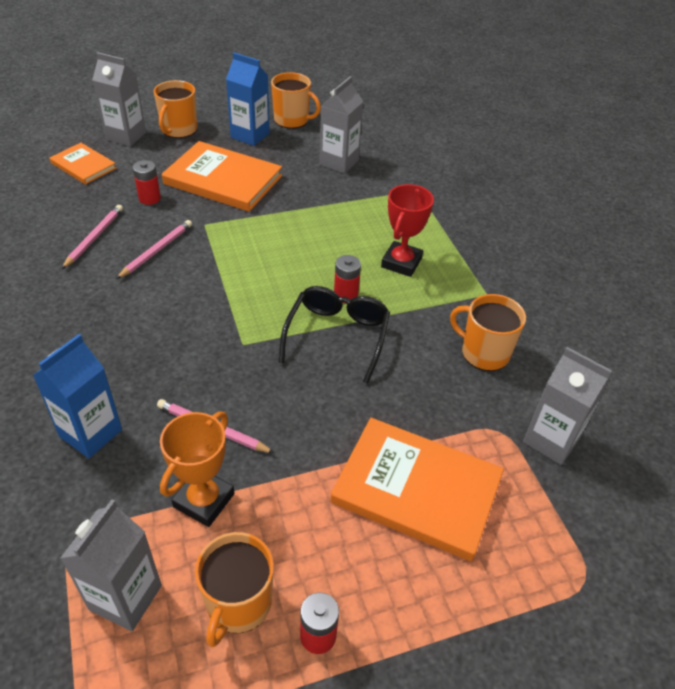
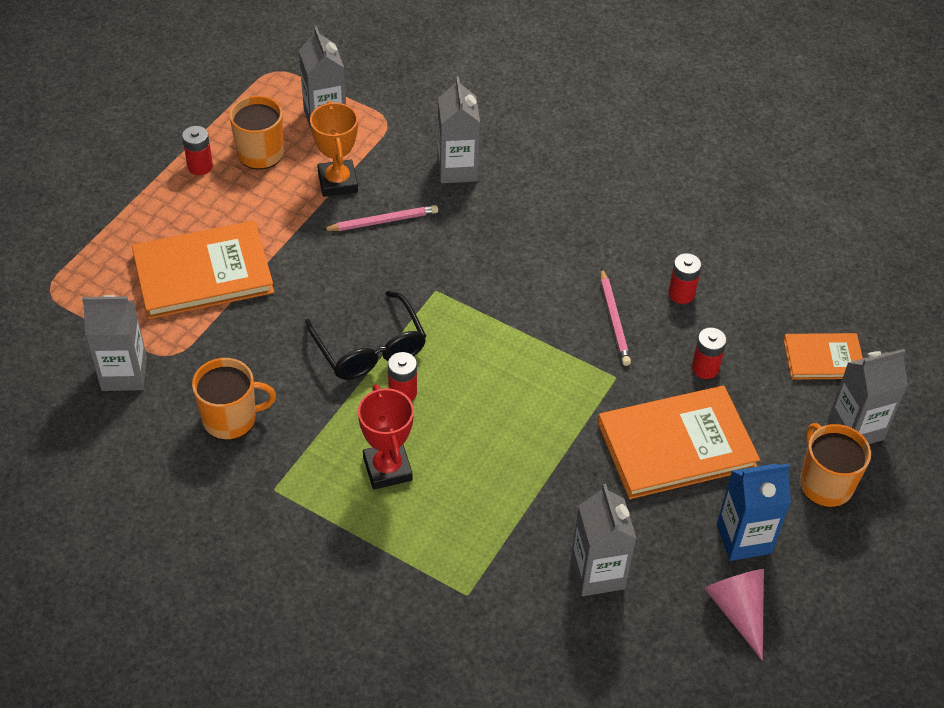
camera: 140 degrees right, 5 degrees up
blue carton [33,334,122,458] -> grey carton [437,77,480,183]
pink pencil [62,205,123,269] -> red battery [668,253,702,304]
orange mug [271,72,321,129] -> pink cone [704,569,764,661]

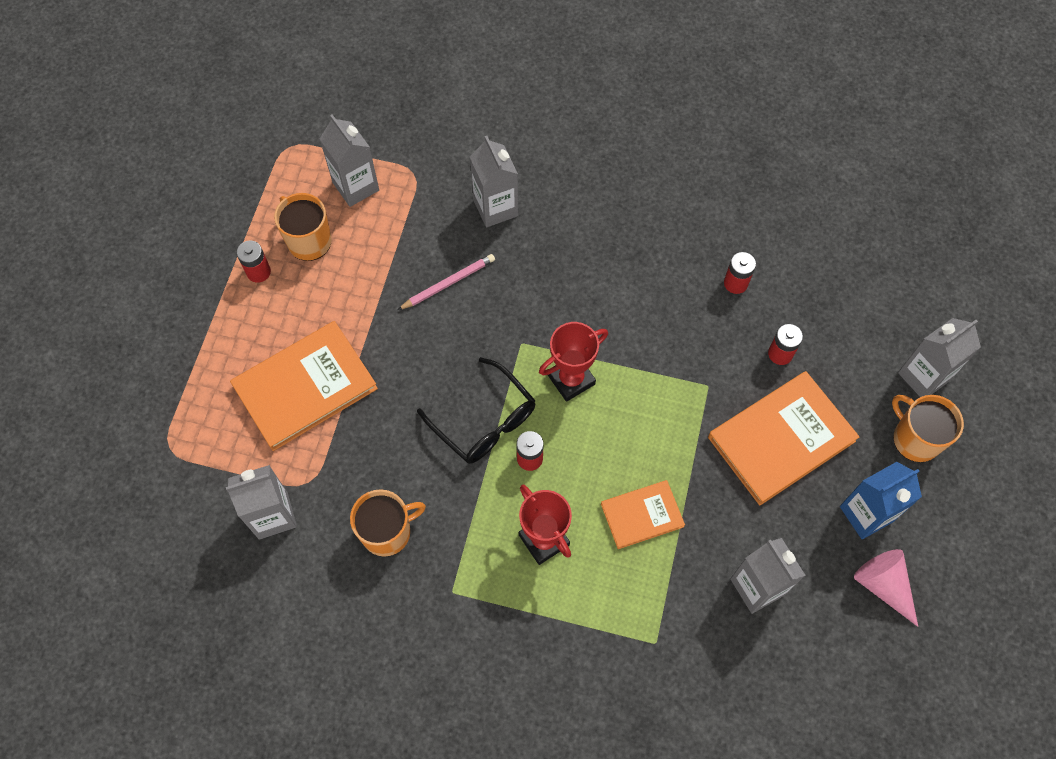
camera: 15 degrees left, 15 degrees up
orange trophy [310,101,358,197] -> none
pink pencil [601,268,631,366] -> none
orange book [783,333,863,380] -> orange book moved to [601,480,685,549]
none -> red trophy [539,322,608,402]

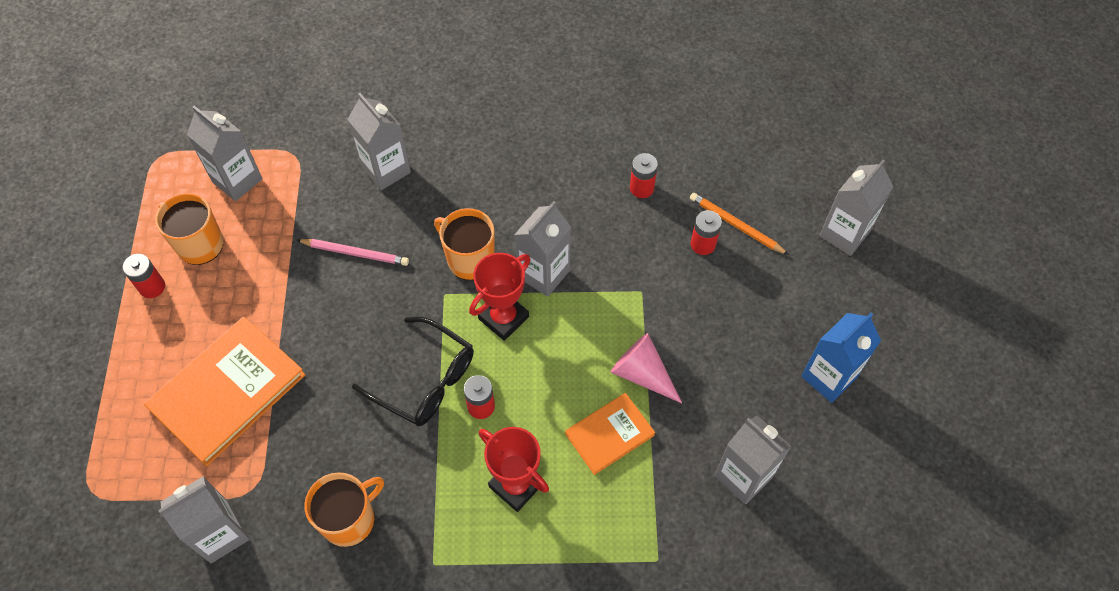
camera: 15 degrees left, 5 degrees down
pink pencil [398,254,495,310] -> pink pencil turned 60 degrees clockwise [297,239,409,266]
orange book [708,371,859,505] -> none
pink cone [854,549,918,627] -> pink cone moved to [610,333,682,403]
orange mug [892,395,964,462] -> orange mug moved to [434,208,495,280]
none -> grey carton [514,201,571,297]
none -> orange pencil [690,193,789,255]

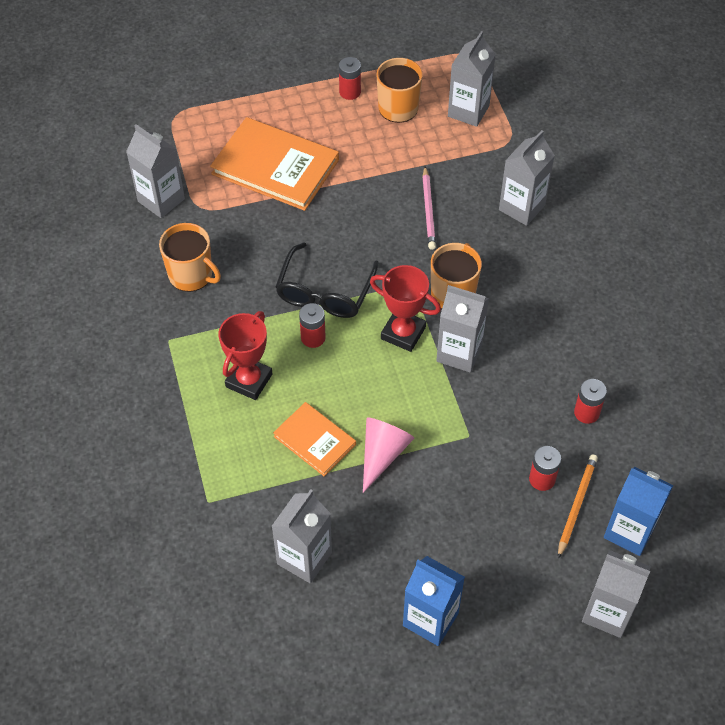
camera: 75 degrees right, 5 degrees down
none -> blue carton [604,467,673,556]

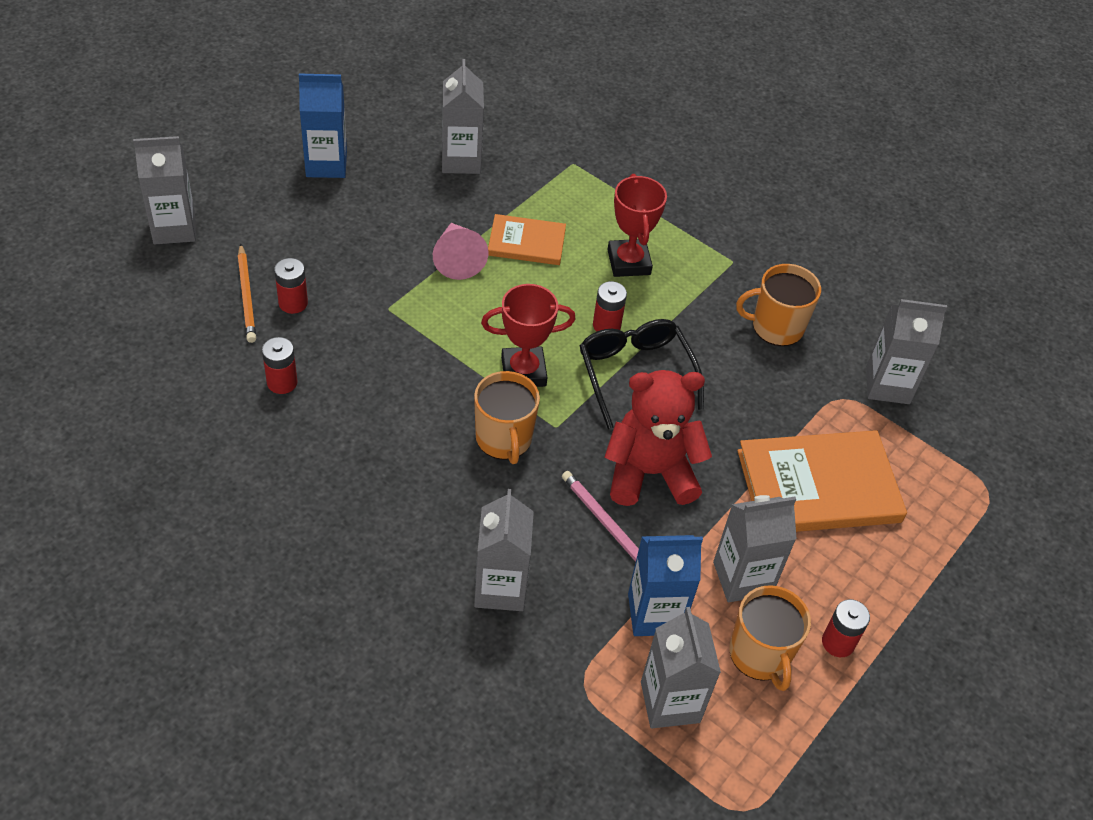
camera: 140 degrees right, 5 degrees down
grey carton [436,285,489,373] -> grey carton moved to [713,495,797,602]
blue carton [604,467,673,556] -> blue carton moved to [628,535,703,636]
none -> red teddy bear [605,370,712,506]

